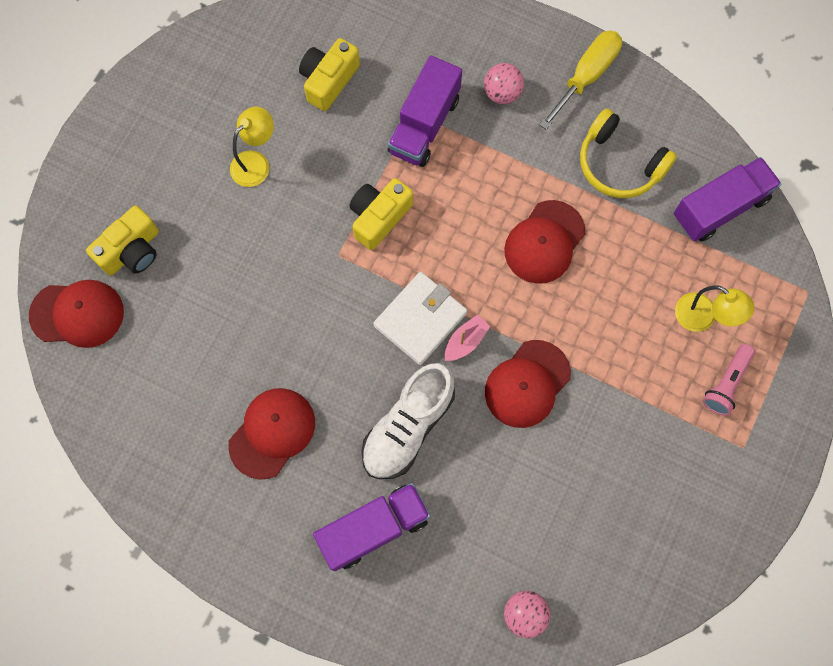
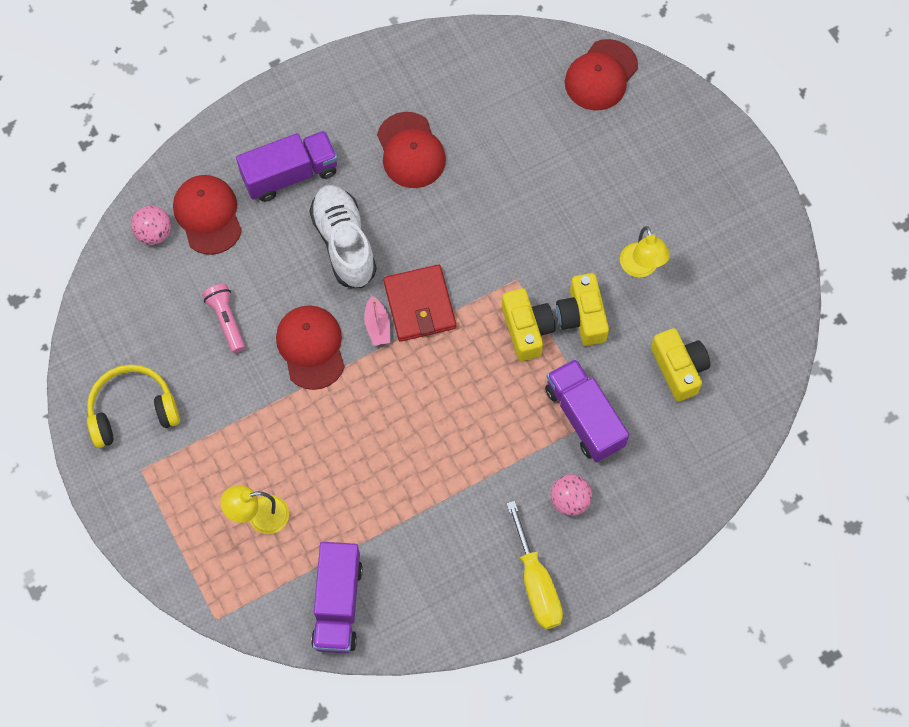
camera: 125 degrees right, 5 degrees down
yellow camera [86,206,159,276] -> yellow camera moved to [556,273,609,346]
purple truck [313,483,430,571] -> purple truck turned 120 degrees counterclockwise [236,131,338,202]
white wallet [373,272,467,365] -> red wallet [383,264,456,342]
red cap [504,200,585,284] -> red cap moved to [173,175,242,255]
yellow headphones [580,108,677,198] -> yellow headphones moved to [87,364,180,448]
pink flashlight [703,344,755,416] -> pink flashlight moved to [202,284,245,353]

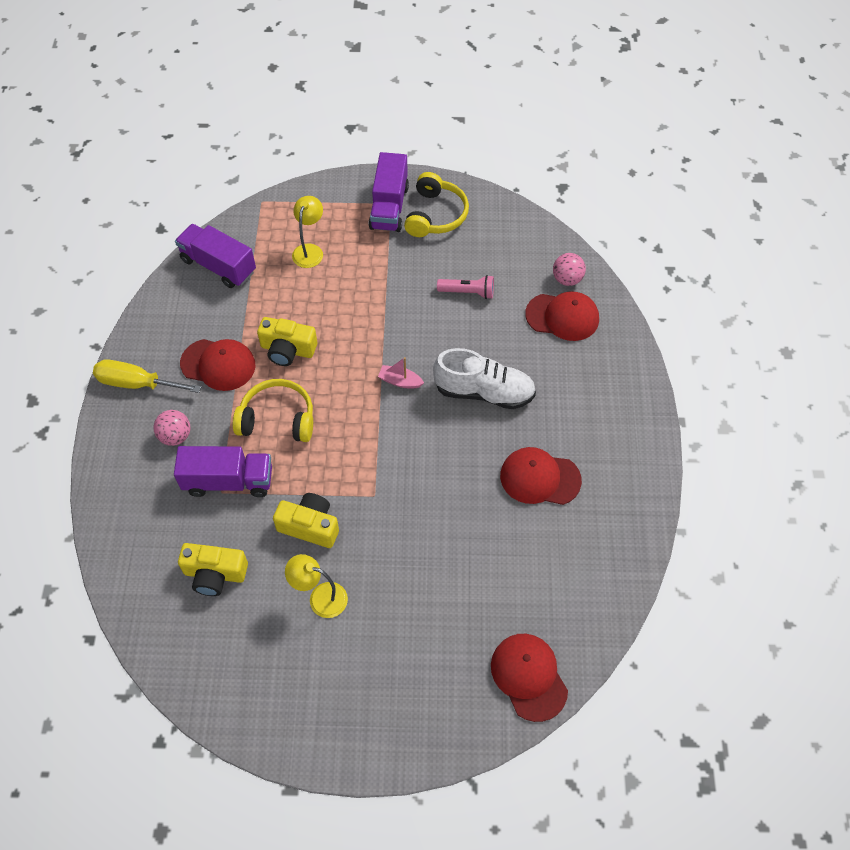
camera: 120 degrees right, 10 degrees down
purple truck [236,131,338,202] -> purple truck moved to [369,152,409,232]
red cap [276,305,345,390] -> red cap moved to [180,339,255,391]
red wallet [383,264,456,342] -> none
yellow camera [502,288,556,361] -> yellow camera moved to [257,317,317,366]
none -> yellow headphones [233,379,313,442]

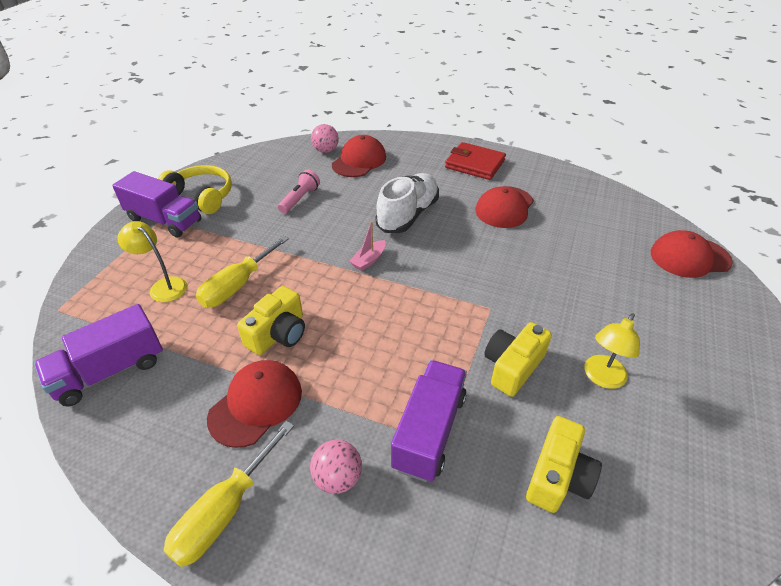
camera: 70 degrees left, 15 degrees down
yellow headphones [233,379,313,442] -> none
none -> yellow screwdriver [196,236,289,308]
none -> red wallet [445,142,506,180]

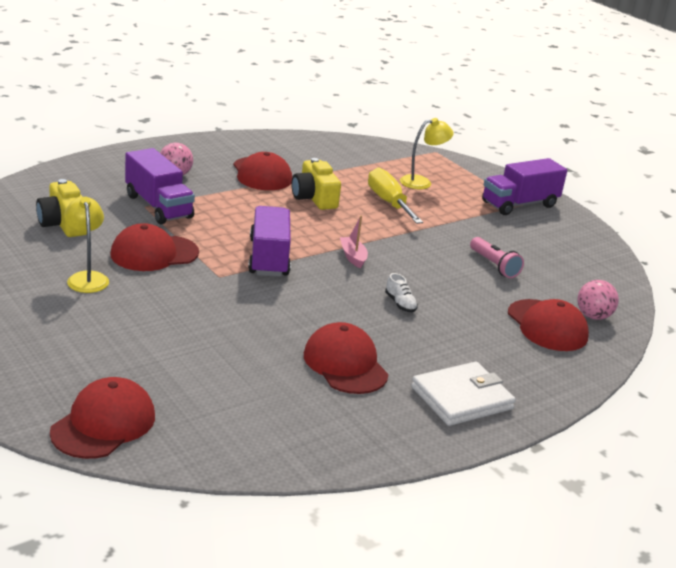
camera: 120 degrees right, 15 degrees down
purple truck [34,304,163,407] -> purple truck moved to [248,206,291,277]
yellow headphones [158,165,232,214] -> none
yellow screwdriver [163,421,294,567] -> none
white shoe [376,173,439,233] -> white shoe [385,273,418,312], size x0.41
red wallet [445,142,506,180] -> white wallet [411,362,516,426]
yellow camera [484,322,552,397] -> red cap [110,223,199,271]

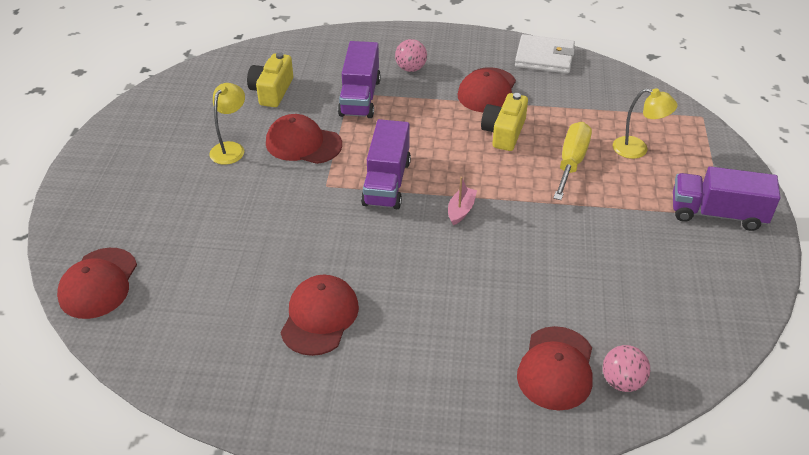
camera: 45 degrees right, 15 degrees up
red cap [50,377,155,459] -> red cap turned 120 degrees clockwise [57,248,137,319]
purple truck [248,206,291,277] -> purple truck turned 150 degrees clockwise [361,119,411,209]
white shoe [385,273,418,312] -> none
white wallet [411,362,516,426] -> white wallet moved to [515,34,575,74]
pink flashlight [470,237,524,278] -> none

